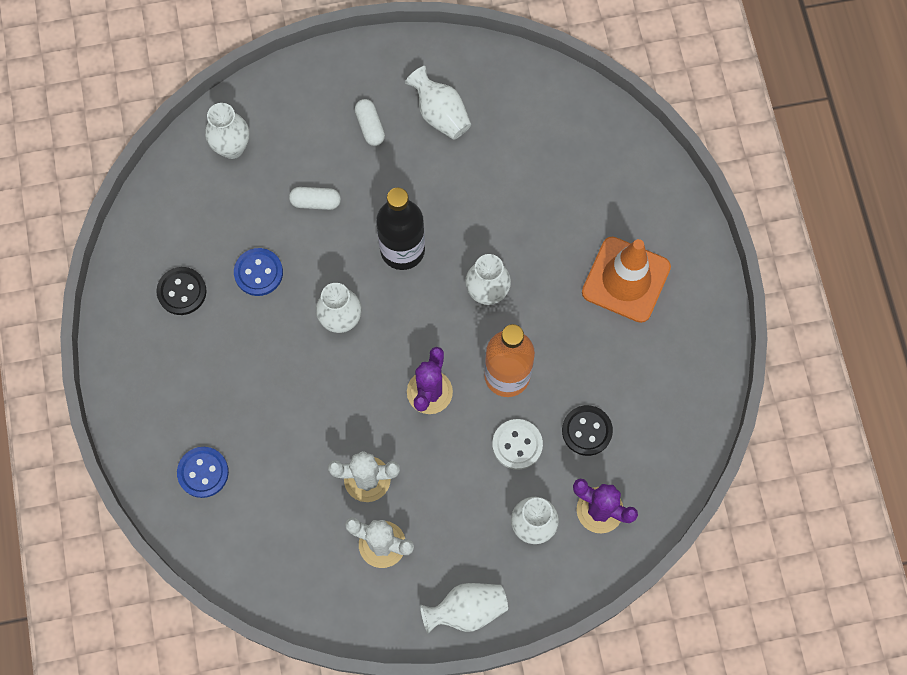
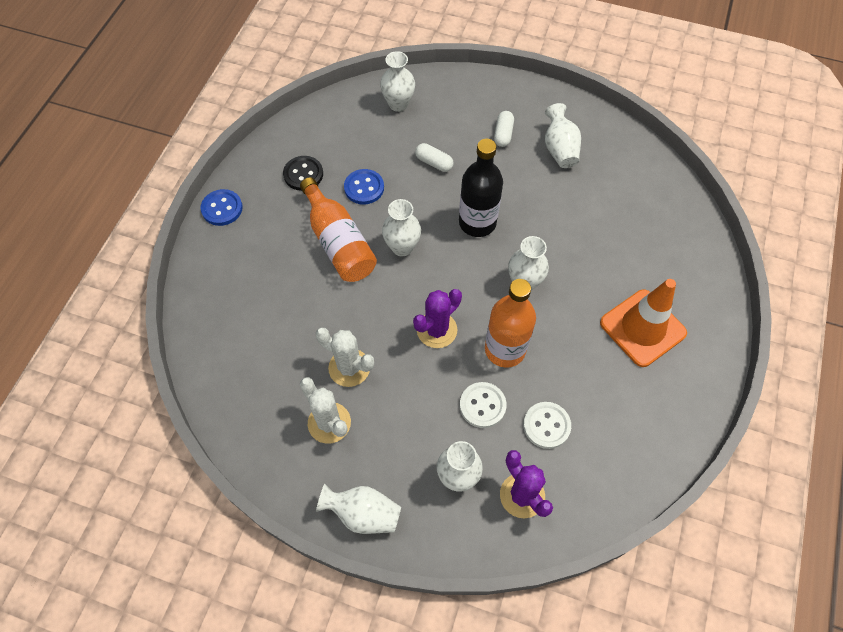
camera: 30 degrees right, 10 degrees down
blue button [177,447,229,498] -> blue button moved to [201,189,243,226]
black button [562,405,613,456] -> white button [523,402,571,449]
none -> orange bottle [300,177,377,282]

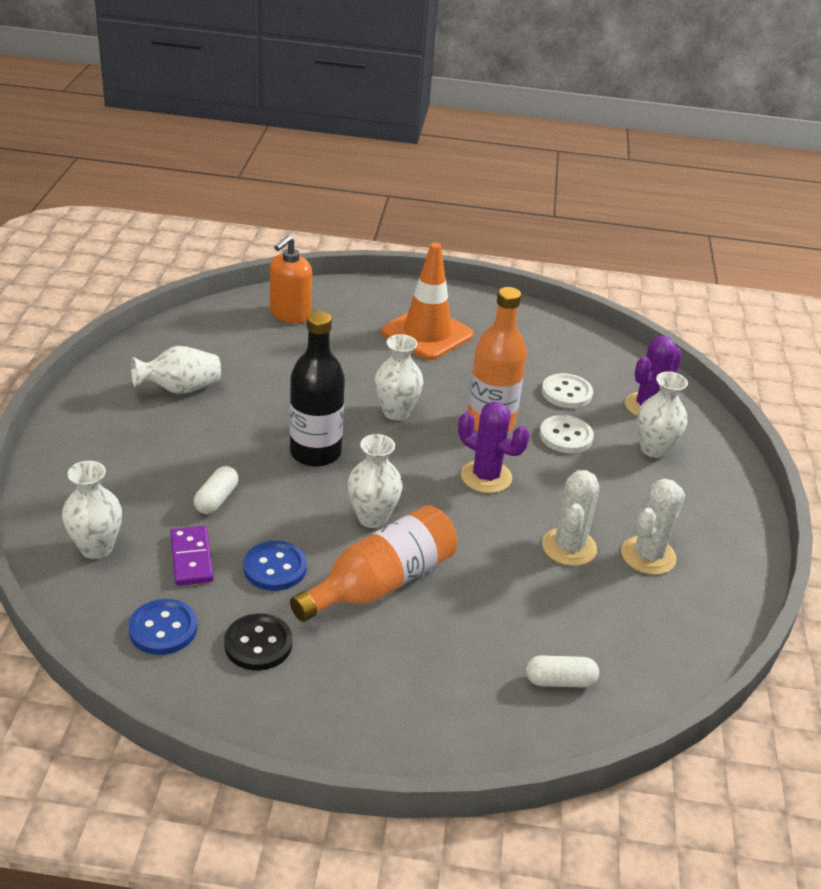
camera: 105 degrees left, 25 degrees down
blue button [201,189,243,226] -> blue button moved to [128,599,197,655]
white vase [316,483,401,534] -> none
white capsule [494,111,514,147] -> white capsule moved to [526,655,599,688]
none -> purple domino [170,526,214,586]
none -> orange soap dispenser [270,235,312,324]

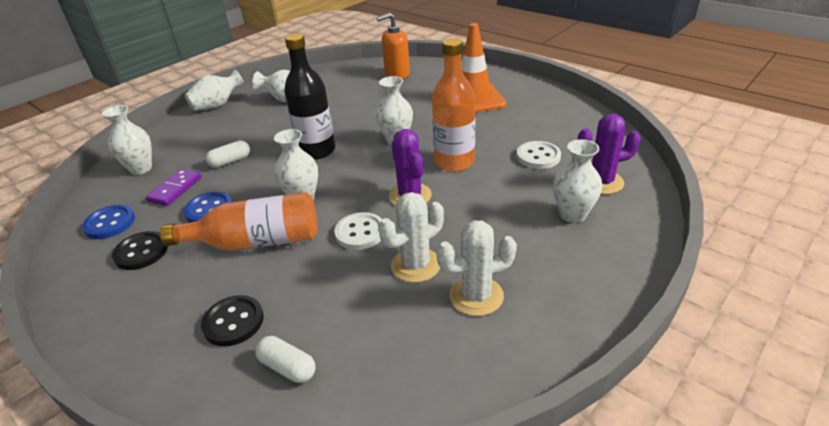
camera: 40 degrees right, 0 degrees up
white button [540,415,594,453] -> white button moved to [334,212,382,250]
none -> white vase [185,69,245,111]
none -> black button [201,295,264,346]

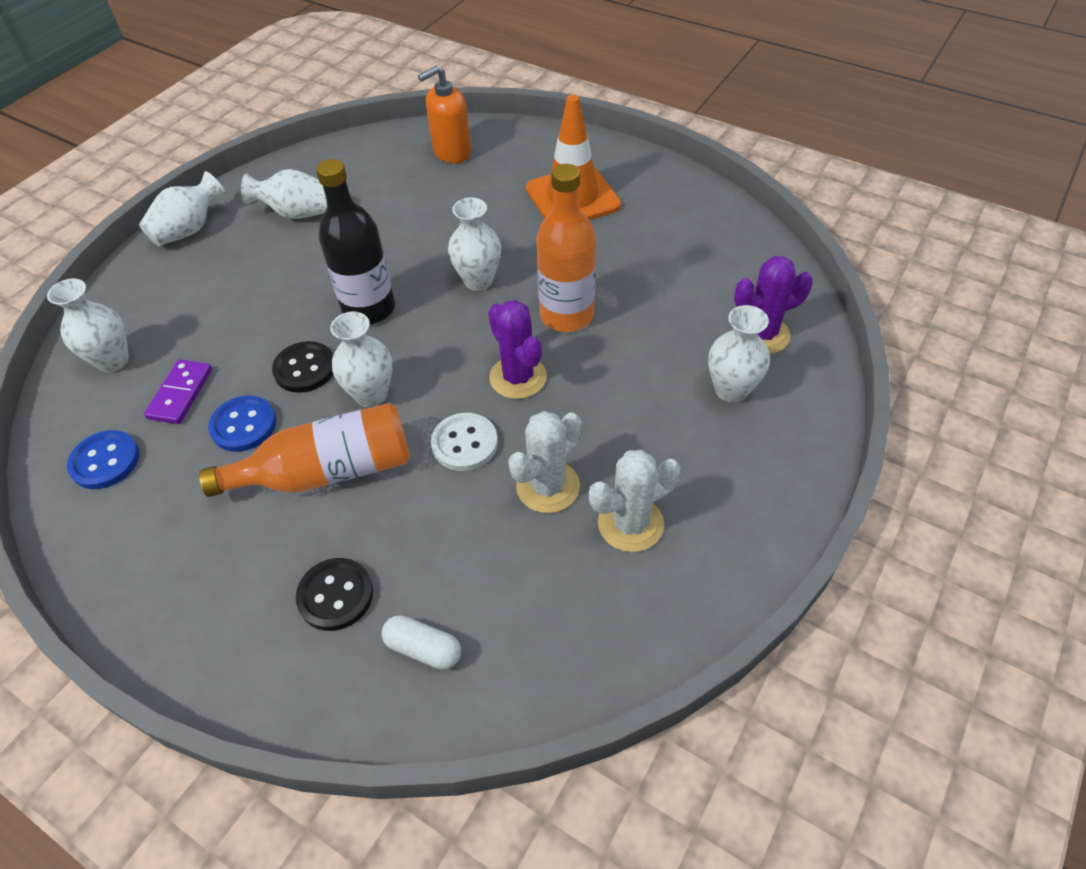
camera: 10 degrees left, 15 degrees up
black button [112,231,168,270] -> black button moved to [272,341,333,393]
white capsule [205,140,250,168] -> none
white button [517,141,561,169] -> none

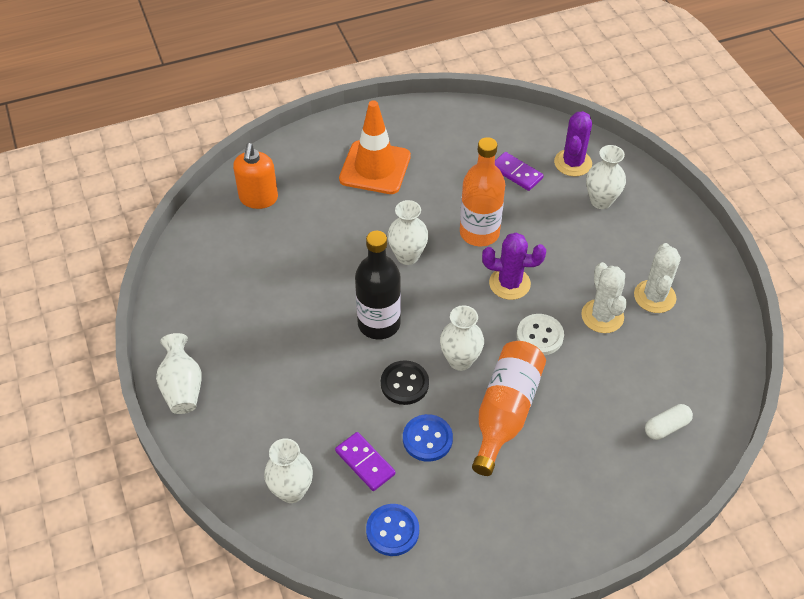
camera: 55 degrees left, 0 degrees up
white vase [241,169,327,219] -> none
black button [296,558,373,631] -> none
none -> purple domino [495,152,544,191]

